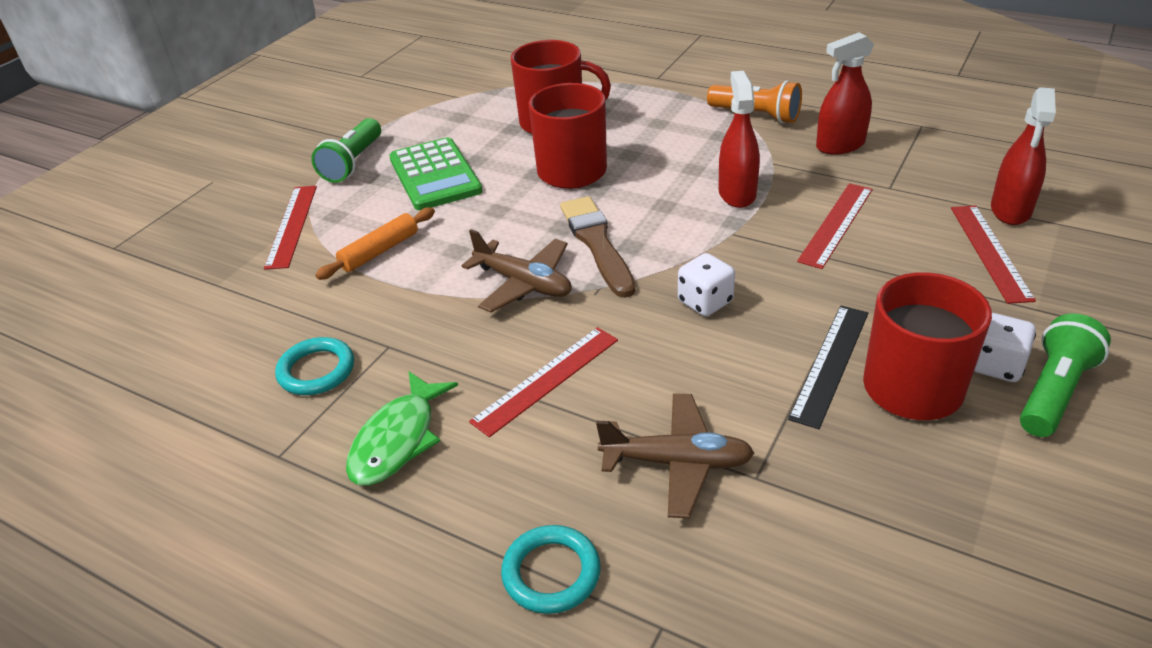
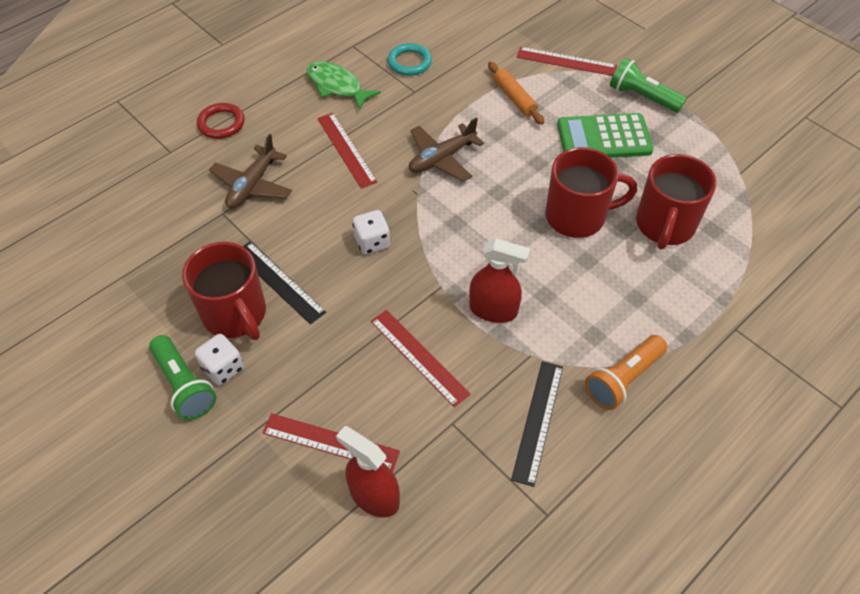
camera: 105 degrees right, 15 degrees up
turquoise ring [501,525,601,614] -> red ring [197,103,245,139]
brown brush [560,196,635,298] -> none
red spray bottle [816,32,874,155] -> black ruler [511,361,563,487]

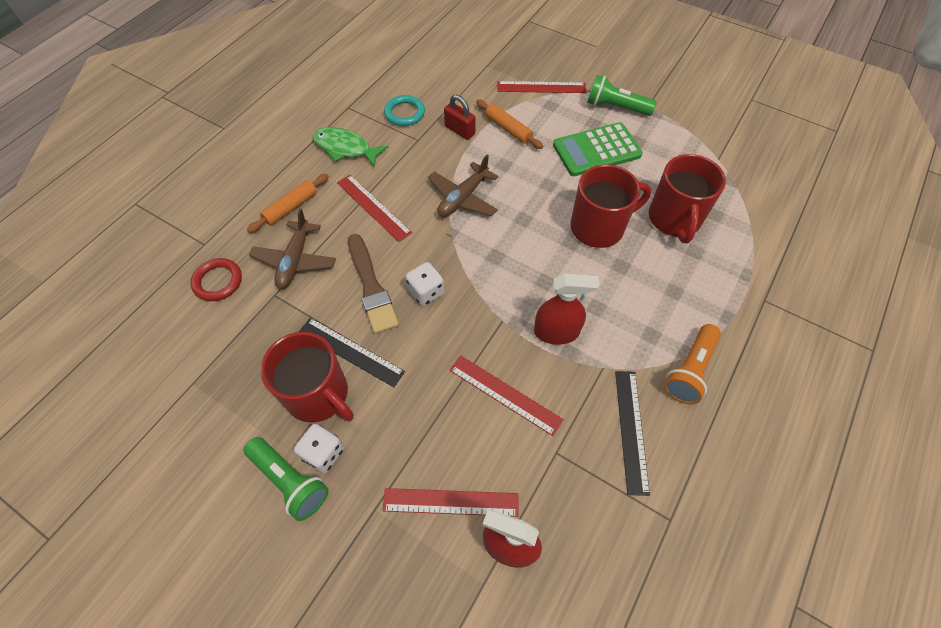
camera: 15 degrees left, 5 degrees up
red ring [197,103,245,139] -> red ring moved to [190,258,242,301]
none -> orange rolling pin [247,174,329,233]
none -> brown brush [348,234,399,334]
none -> red padlock [444,95,476,140]

